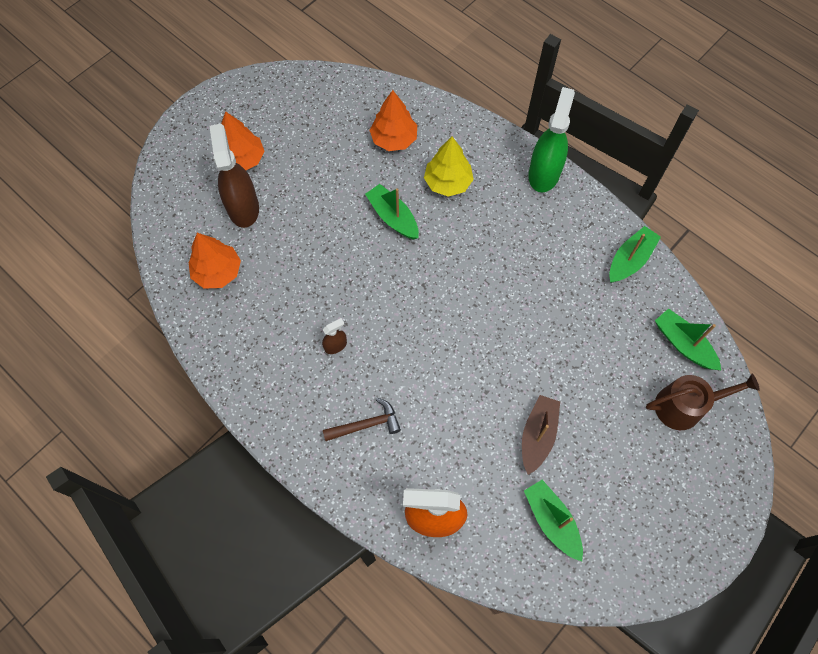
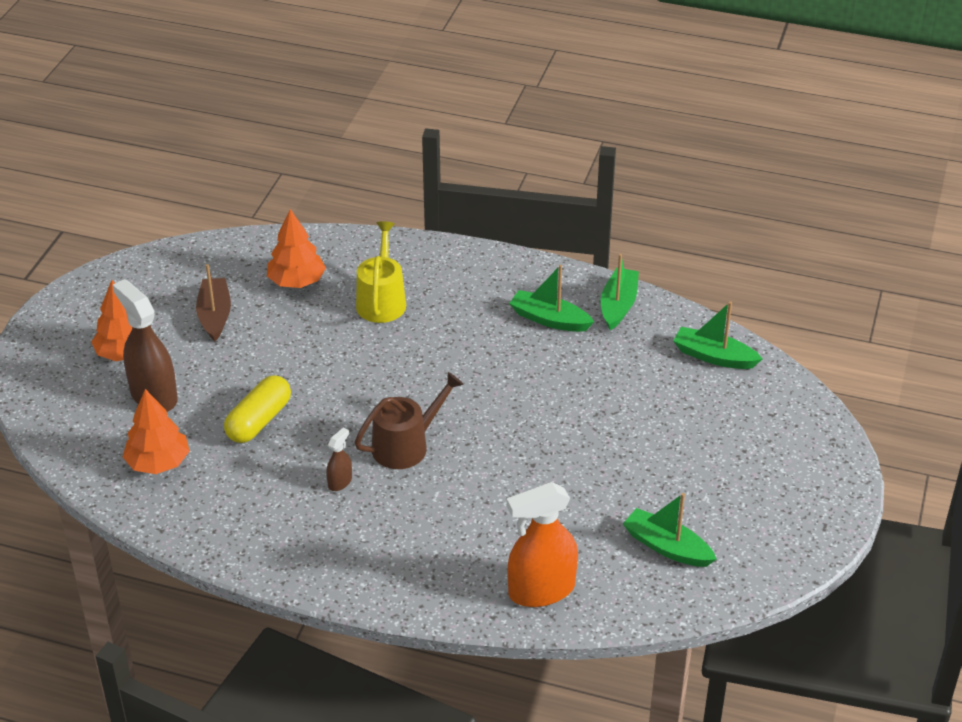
camera: 25 degrees left, 25 degrees down
brown hammer [323,398,401,441] -> none
green boat [365,184,419,240] -> green boat moved to [509,265,594,332]
yellow tree [424,137,474,197] -> yellow watering can [356,221,406,323]
brown boat [522,395,560,475] -> brown boat moved to [196,264,231,342]
green spray bottle [528,87,575,192] -> none
brown watering can [646,374,760,430] -> brown watering can moved to [355,372,464,469]
none -> yellow capsule [224,375,291,443]

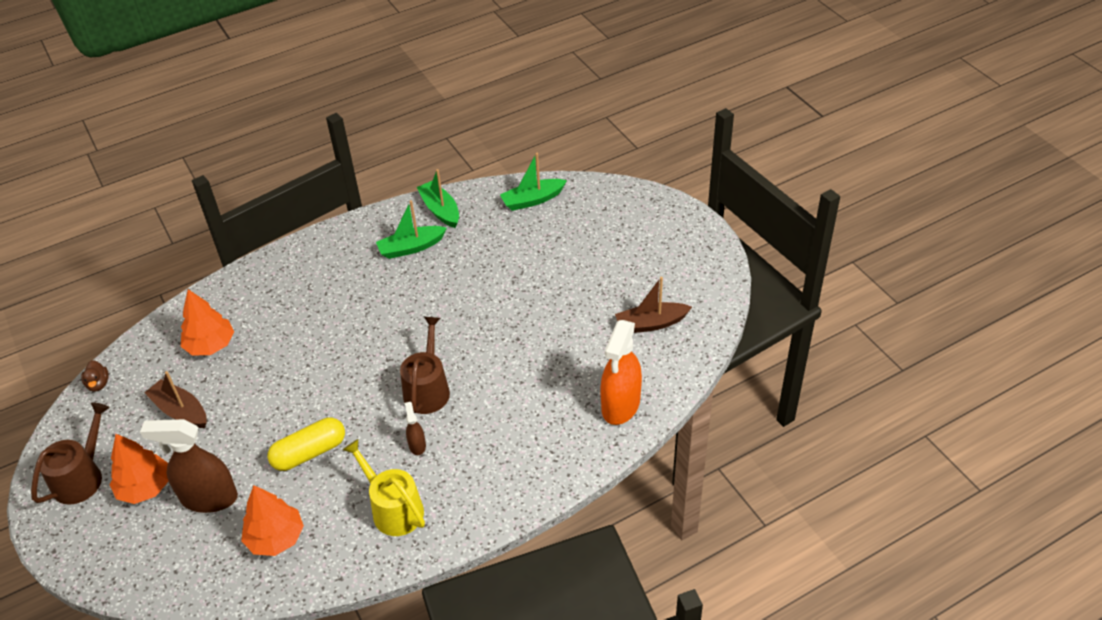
camera: 45 degrees left, 5 degrees up
yellow capsule [224,375,291,443] -> yellow capsule turned 75 degrees clockwise [268,417,345,471]
yellow watering can [356,221,406,323] -> yellow watering can moved to [343,439,425,536]
green boat [623,493,717,567] -> brown boat [615,277,692,333]
none -> brown watering can [31,402,110,505]
none -> brown duck [81,360,109,392]

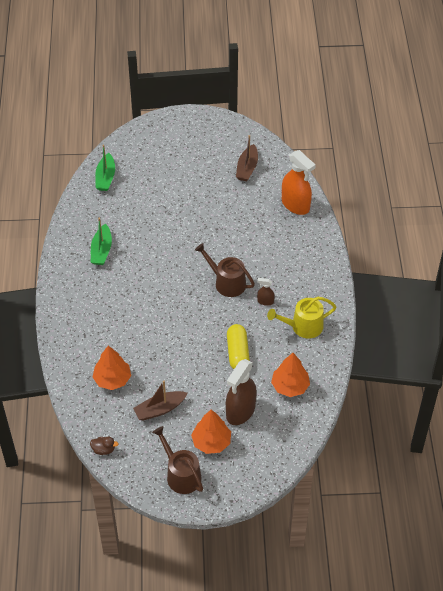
camera: 65 degrees left, 5 degrees up
green boat [417,169,459,228] -> none

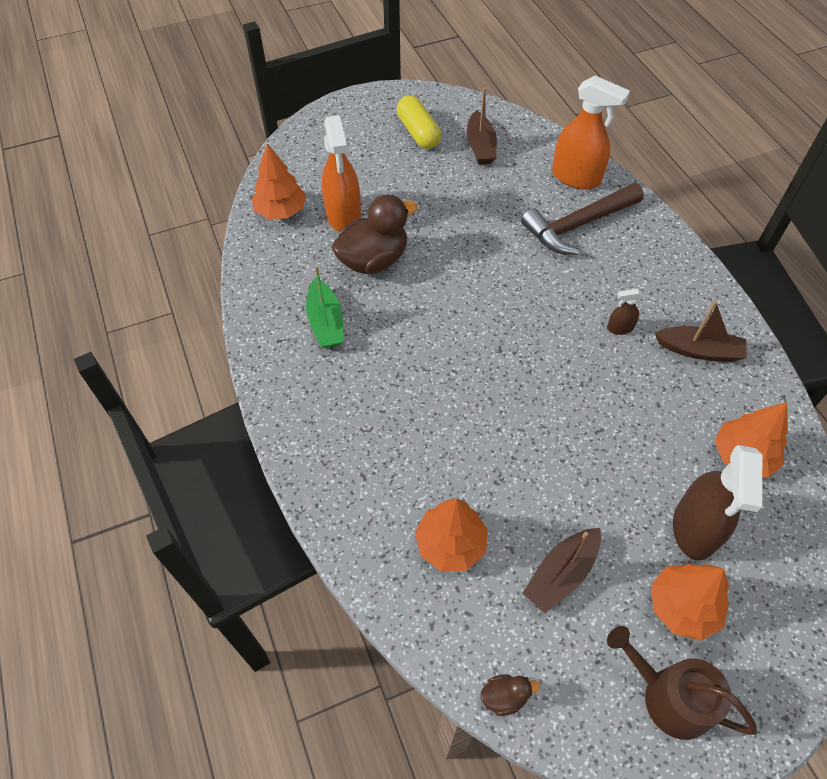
camera: 20 degrees left, 5 degrees up
green boat [95,145,115,191] -> orange tree [252,143,306,219]
brown watering can [195,243,255,297] -> none
yellow capsule [227,324,250,369] -> yellow capsule moved to [397,95,441,149]
yellow watering can [267,297,336,339] -> brown boat [655,301,747,362]
none -> orange spray bottle [322,115,361,232]
none -> brown duck [332,194,417,274]
none -> brown hammer [521,183,644,255]

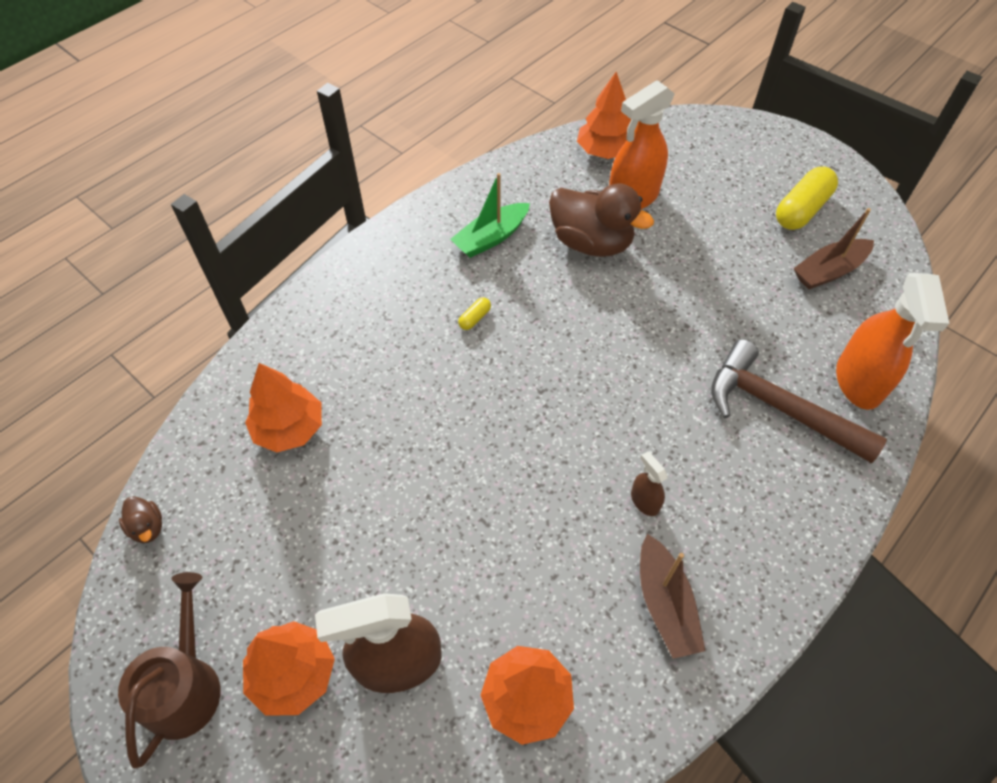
camera: 65 degrees right, 0 degrees up
brown boat [523,528,601,613] -> none
none -> yellow capsule [458,297,491,330]

